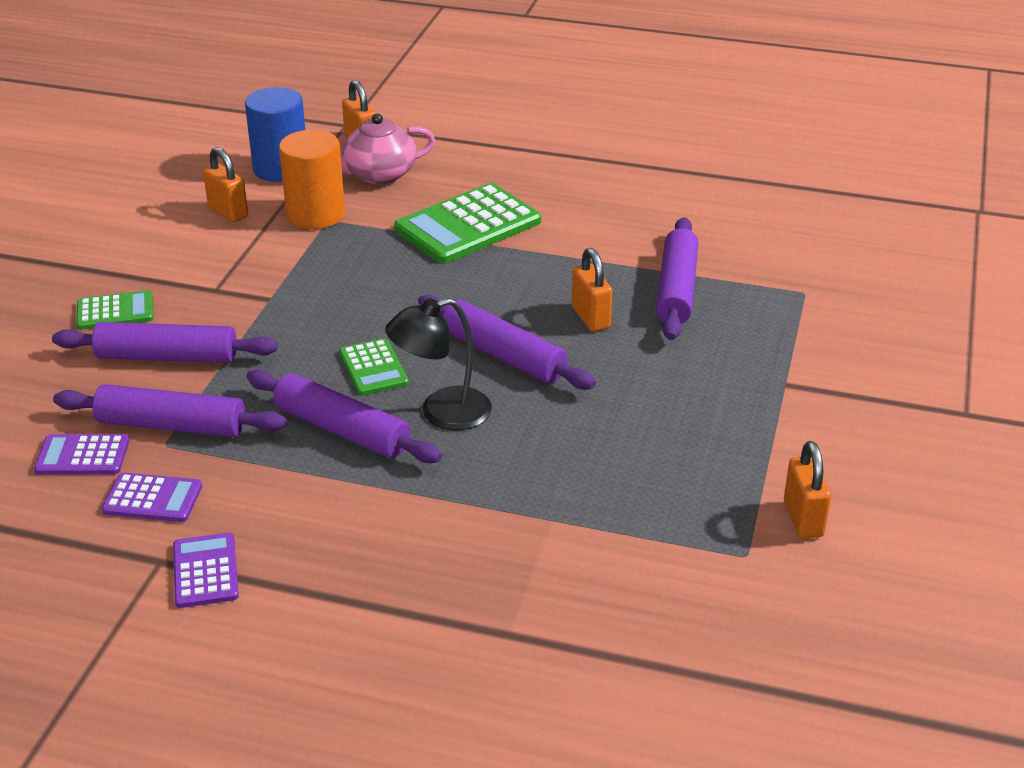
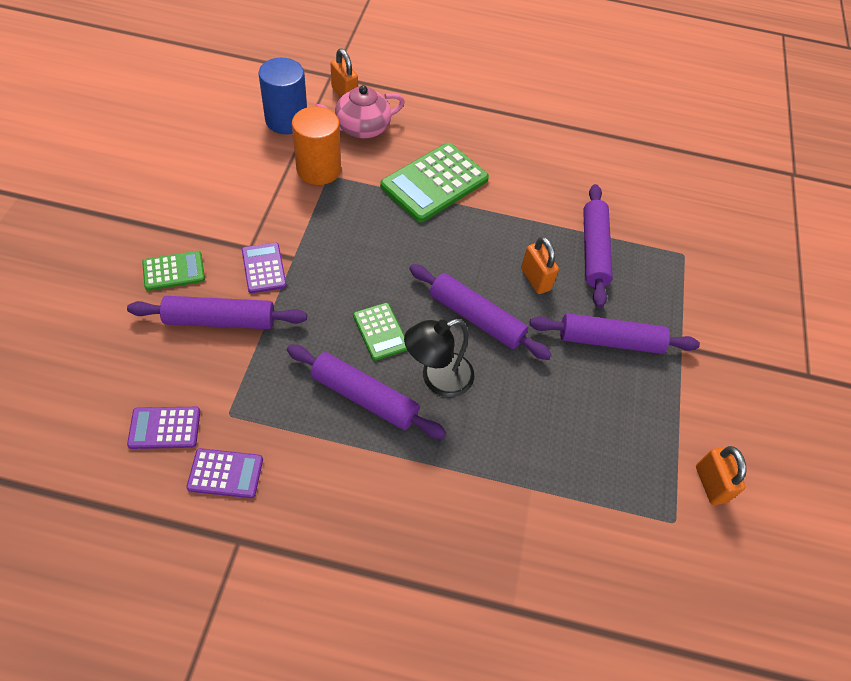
camera: 10 degrees left, 20 degrees up
purple rolling pin [53,384,287,437] -> purple rolling pin moved to [529,313,700,354]
purple calculator [173,532,239,608] -> purple calculator moved to [242,243,287,293]
orange padlock [203,147,248,222] -> none

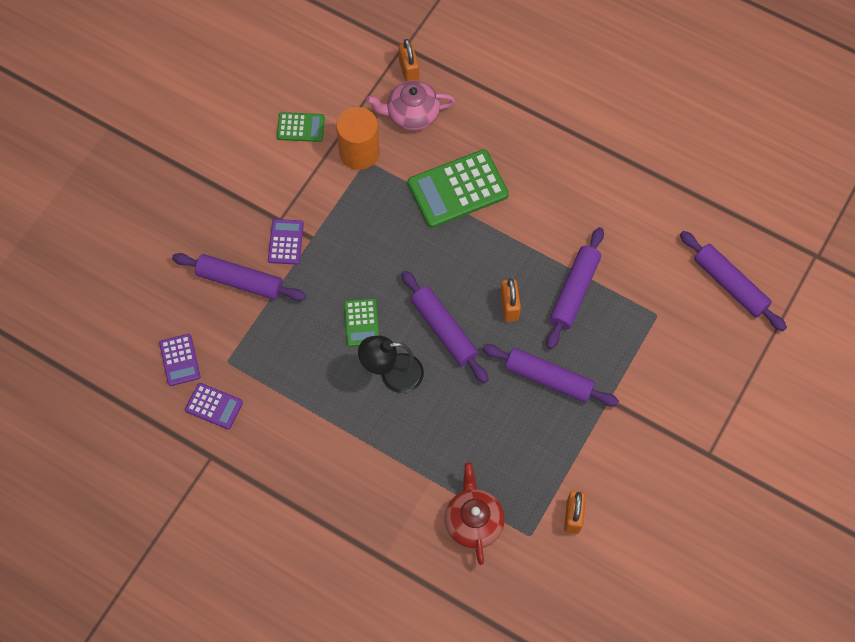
camera: 25 degrees right, 10 degrees up
purple calculator [127,407,200,449] -> purple calculator turned 120 degrees counterclockwise [159,334,200,386]
green calculator [142,251,205,291] -> green calculator moved to [277,112,325,142]
blue cylinder [258,58,307,134] -> none
purple rolling pin [287,345,446,439] -> purple rolling pin moved to [680,231,787,331]
none -> red teapot [445,463,505,565]

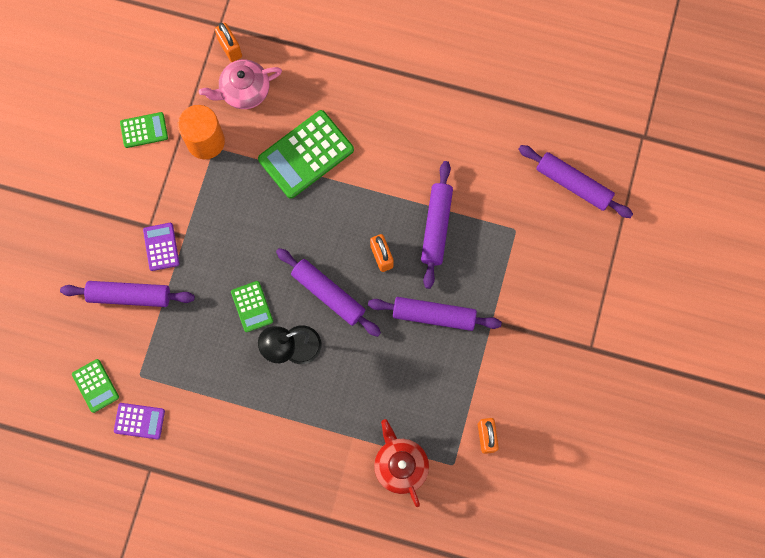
camera: 15 degrees left, 10 degrees up
purple calculator [159,334,200,386] -> green calculator [72,359,119,413]

